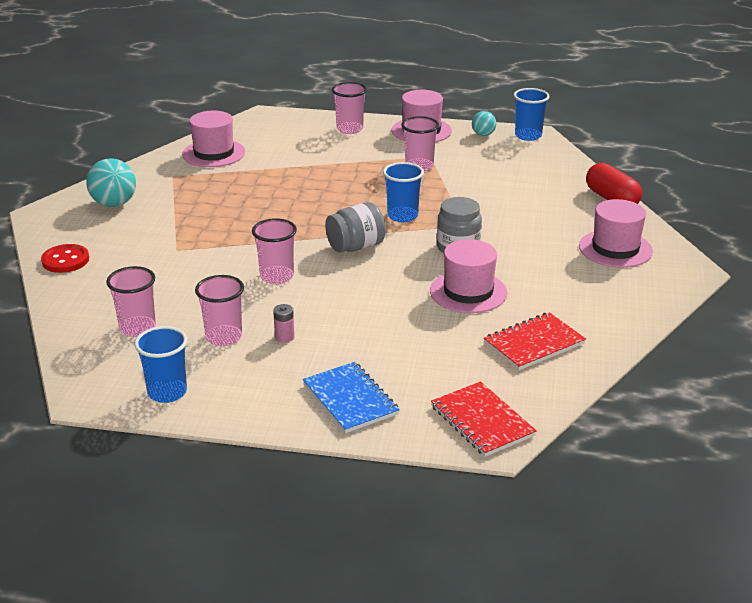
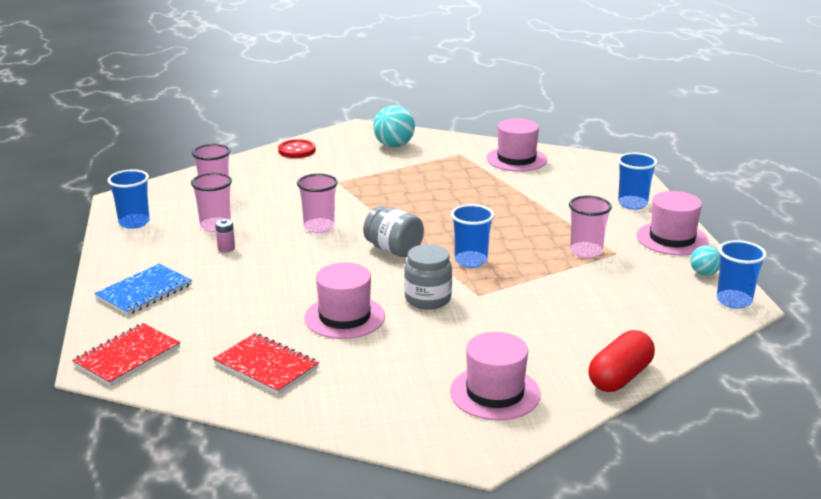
camera: 70 degrees right, 5 degrees down
pink cup [332,82,367,134] -> blue cup [618,153,657,210]

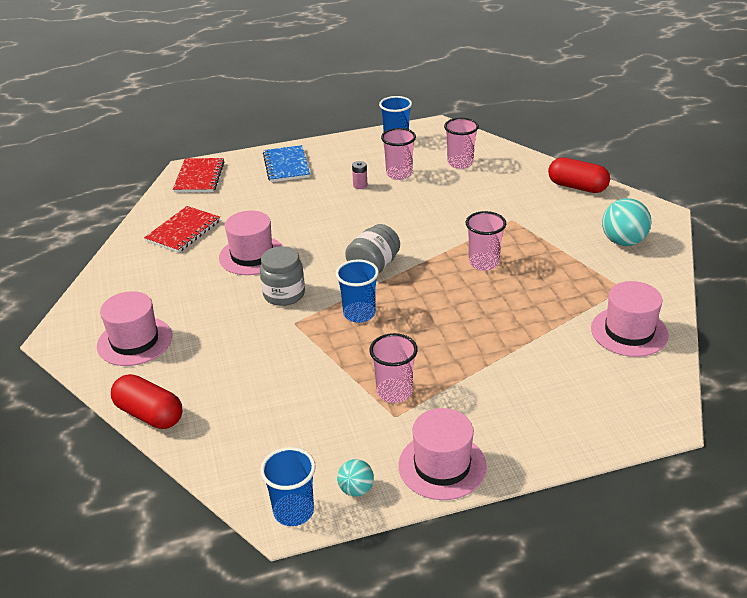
camera: 85 degrees right, 10 degrees up
red notebook [72,323,181,386] -> red notebook turned 60 degrees clockwise [173,158,225,193]
blue notebook [94,264,192,315] -> blue notebook turned 45 degrees clockwise [263,145,310,182]
red button [278,139,316,158] -> red capsule [548,157,610,193]
pink cup [297,173,338,233] -> pink cup moved to [466,211,506,271]
blue cup [618,153,657,210] -> none

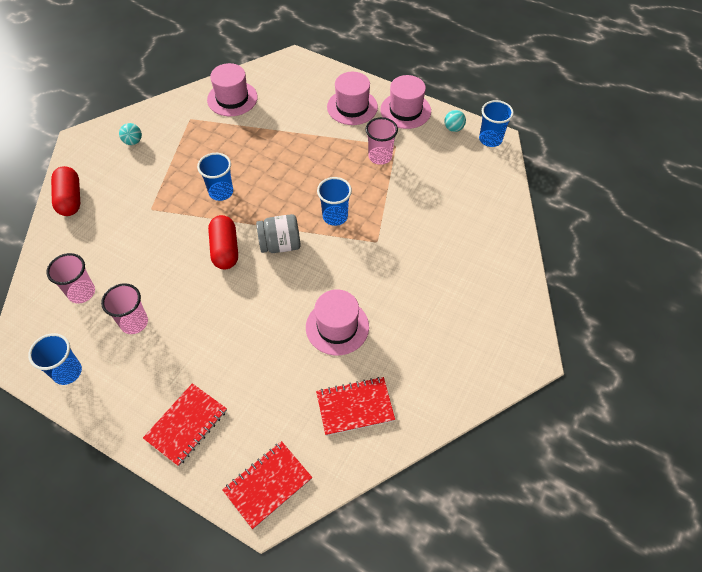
camera: 135 degrees left, 20 degrees up
pink hat [97,291,172,366] -> pink hat moved to [327,72,378,125]
red capsule [111,374,182,429] -> red capsule moved to [208,215,238,269]
grey jar [260,246,305,306] -> none
blue notebook [263,145,310,182] -> red notebook [143,383,227,466]
pink battery [352,161,367,189] -> none
pink cup [466,211,506,271] -> blue cup [197,153,233,201]
turquoise ball [602,198,651,246] -> turquoise ball [119,123,142,145], size x0.57

